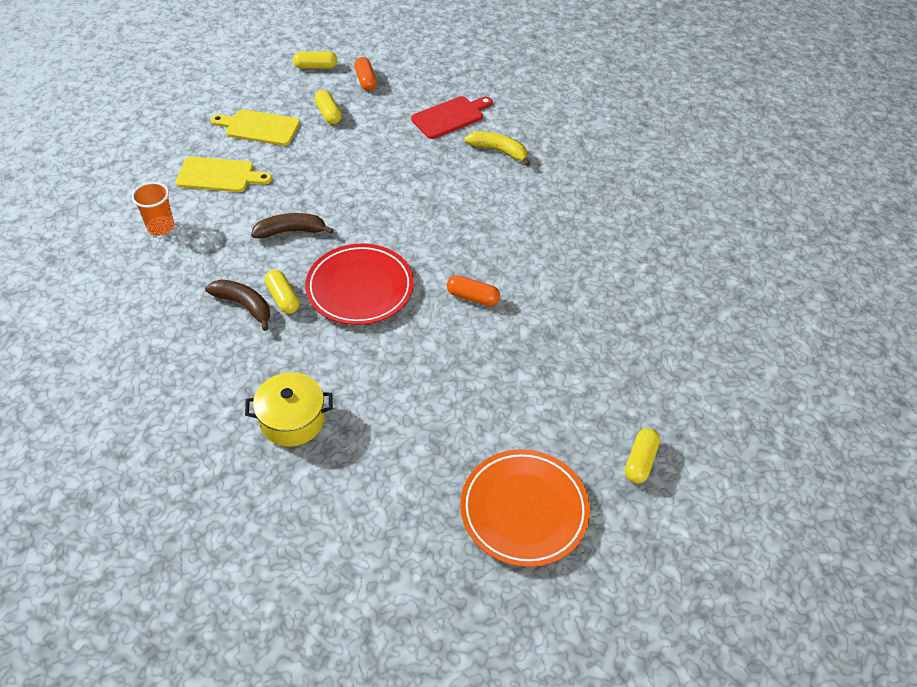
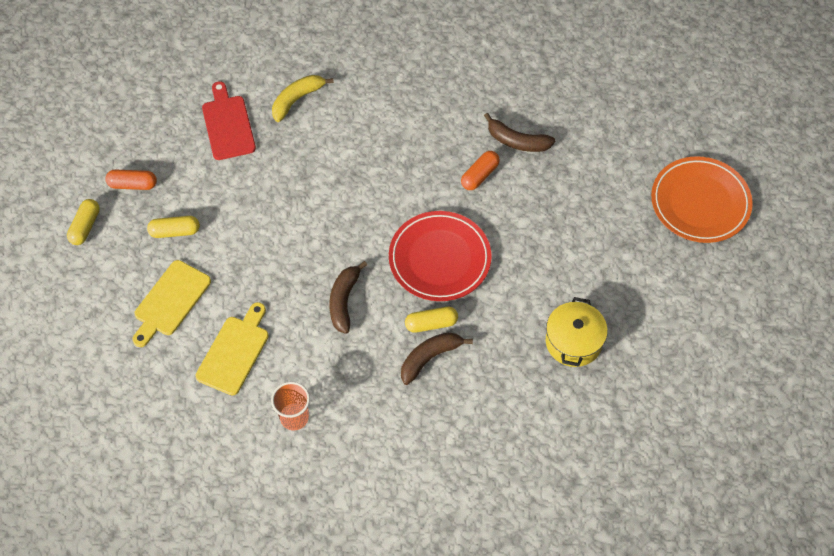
camera: 70 degrees left, 10 degrees up
yellow capsule [625,428,660,483] -> none
none -> brown banana [484,113,555,152]

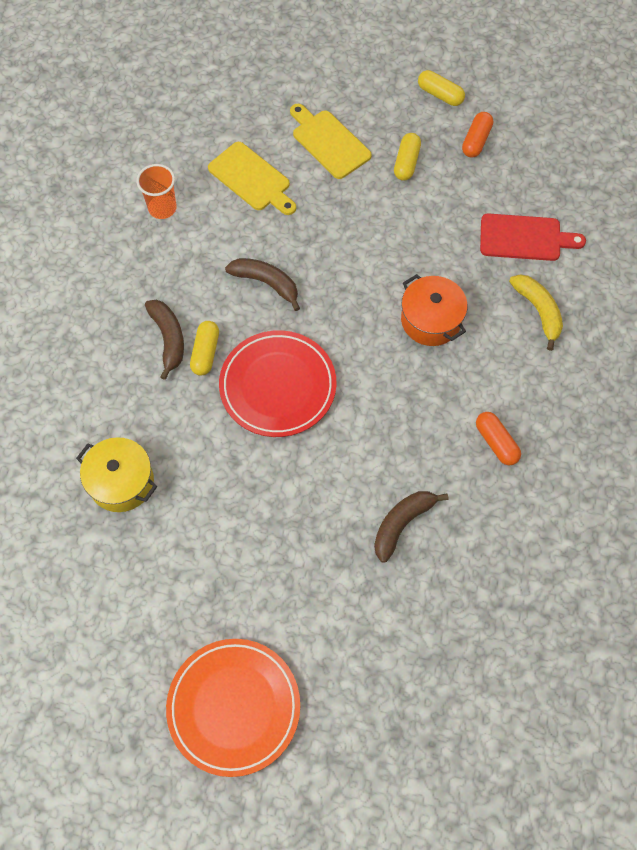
camera: 110 degrees right, 5 degrees up
orange capsule [461,151,500,190] -> orange capsule moved to [476,412,521,466]
none -> orange pot [401,274,468,346]

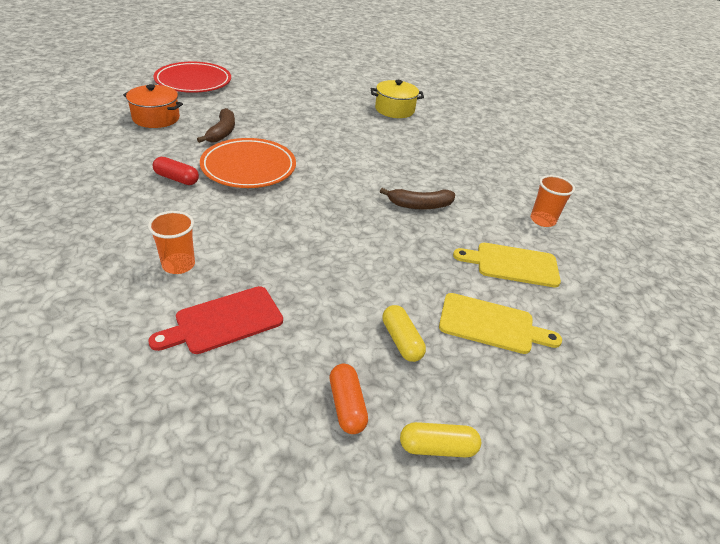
camera: 140 degrees right, 25 degrees down
brown banana [145,300,184,380] -> none
orange plate [166,639,300,777] -> orange plate moved to [200,138,296,188]
yellow capsule [190,321,219,375] -> none
red plate [219,330,336,437] -> red plate moved to [154,62,231,93]
orange pot [401,274,468,346] -> orange pot moved to [123,84,183,128]
orange capsule [476,412,521,466] -> red capsule [153,157,199,185]
yellow banana [509,274,563,351] -> orange cup [148,211,195,274]

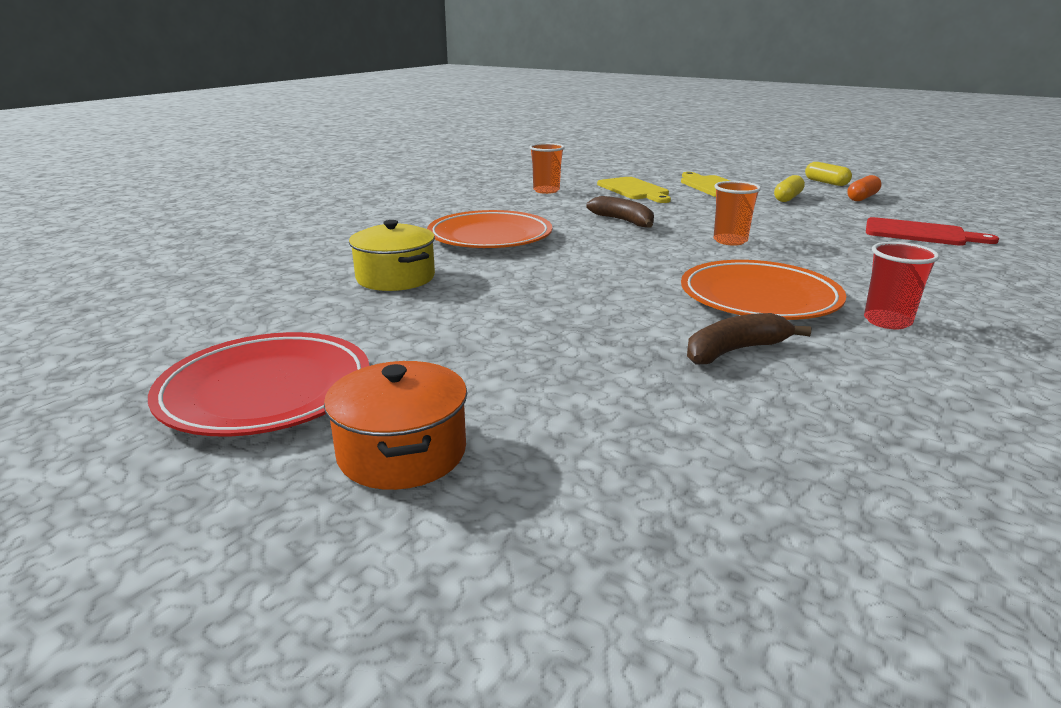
camera: 120 degrees left, 15 degrees down
orange pot [123,84,183,128] -> orange pot moved to [324,361,467,490]
orange cup [148,211,195,274] -> orange cup moved to [714,181,761,245]
red capsule [153,157,199,185] -> red cup [864,242,939,329]
red plate [154,62,231,93] -> red plate moved to [148,332,369,436]
none -> orange plate [427,210,552,248]

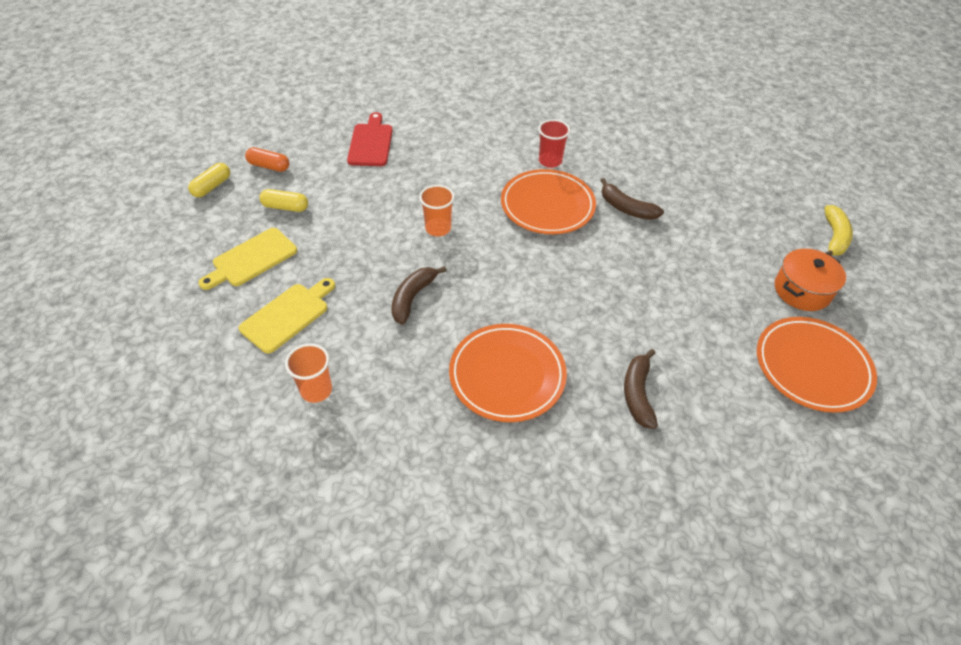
camera: 115 degrees left, 25 degrees up
red plate [148,332,369,436] -> orange plate [757,317,877,413]
yellow pot [349,220,435,291] -> brown banana [624,349,658,429]
none -> yellow banana [824,205,853,256]

